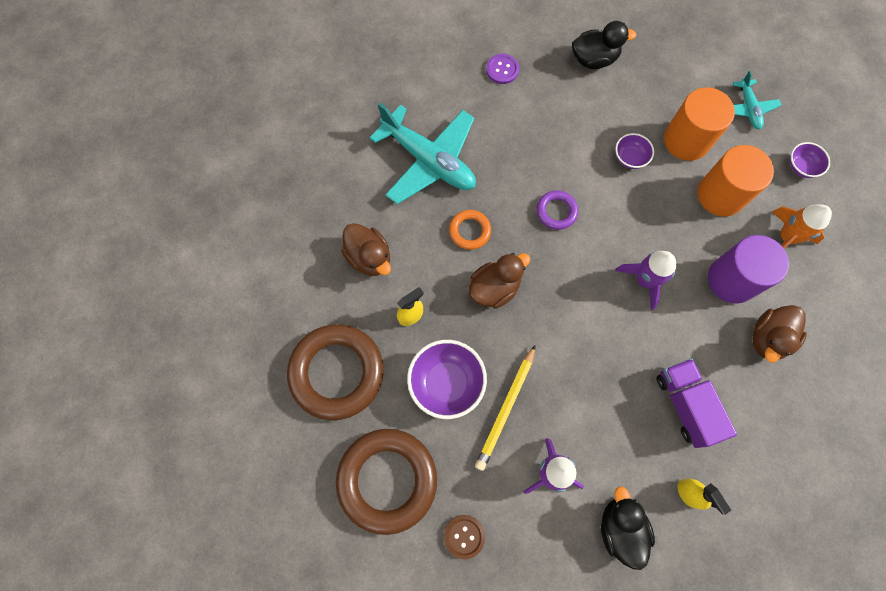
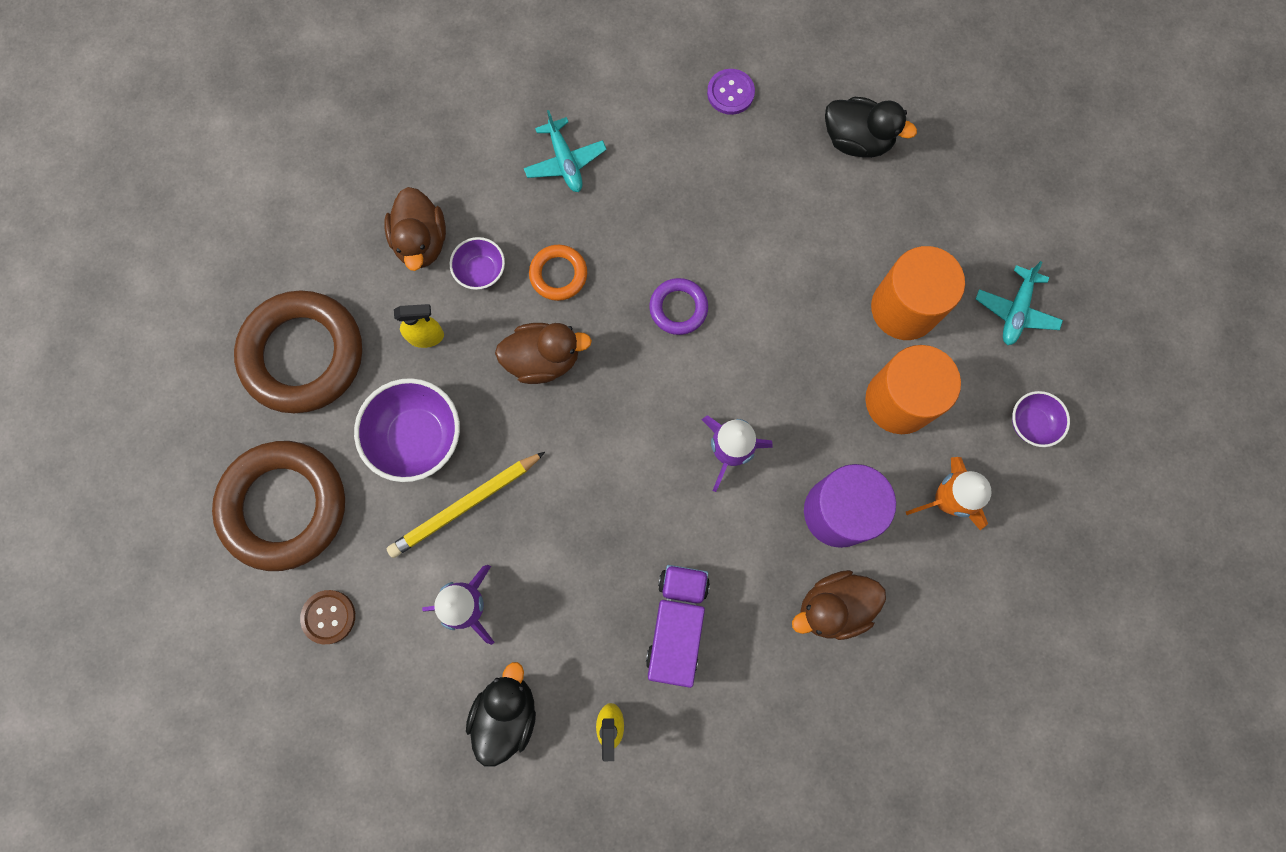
camera: 30 degrees right, 5 degrees up
turquoise plane [369,103,476,204] -> turquoise plane [524,110,607,192], size x0.50
purple bowl [615,133,654,169] -> purple bowl moved to [450,237,505,290]

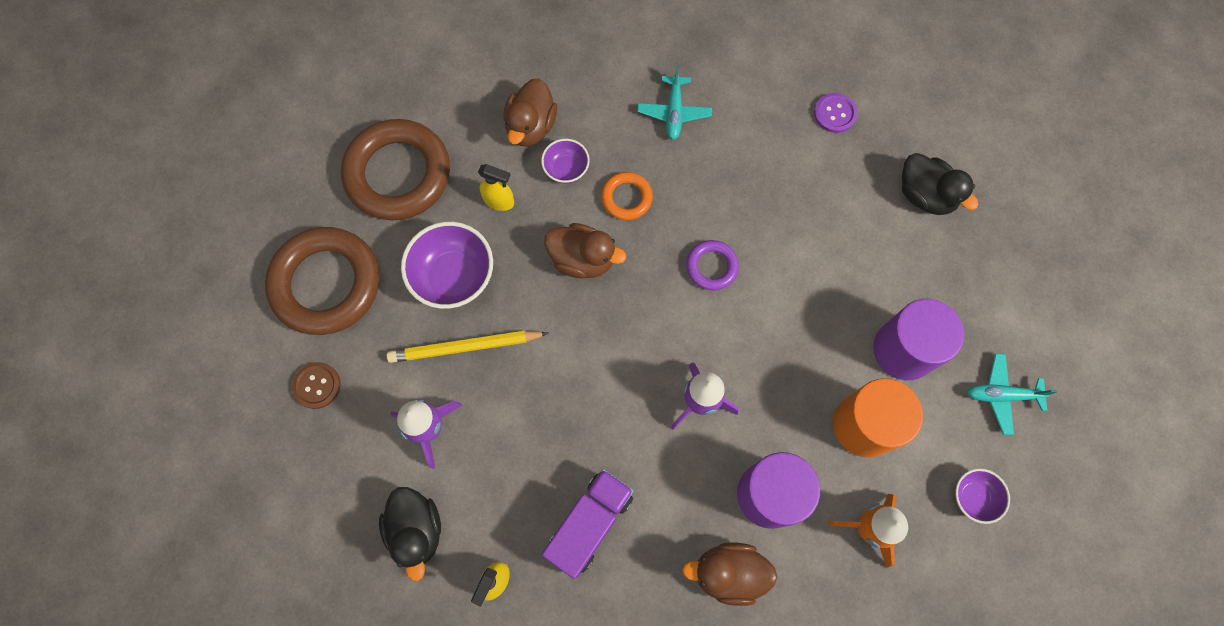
camera: 25 degrees right, 5 degrees down
black duck [466,662,536,767] -> black duck turned 120 degrees clockwise [379,487,441,581]
orange cylinder [871,246,965,340] -> purple cylinder [873,299,964,380]
turquoise plane [976,261,1063,345] -> turquoise plane turned 45 degrees clockwise [967,354,1058,435]

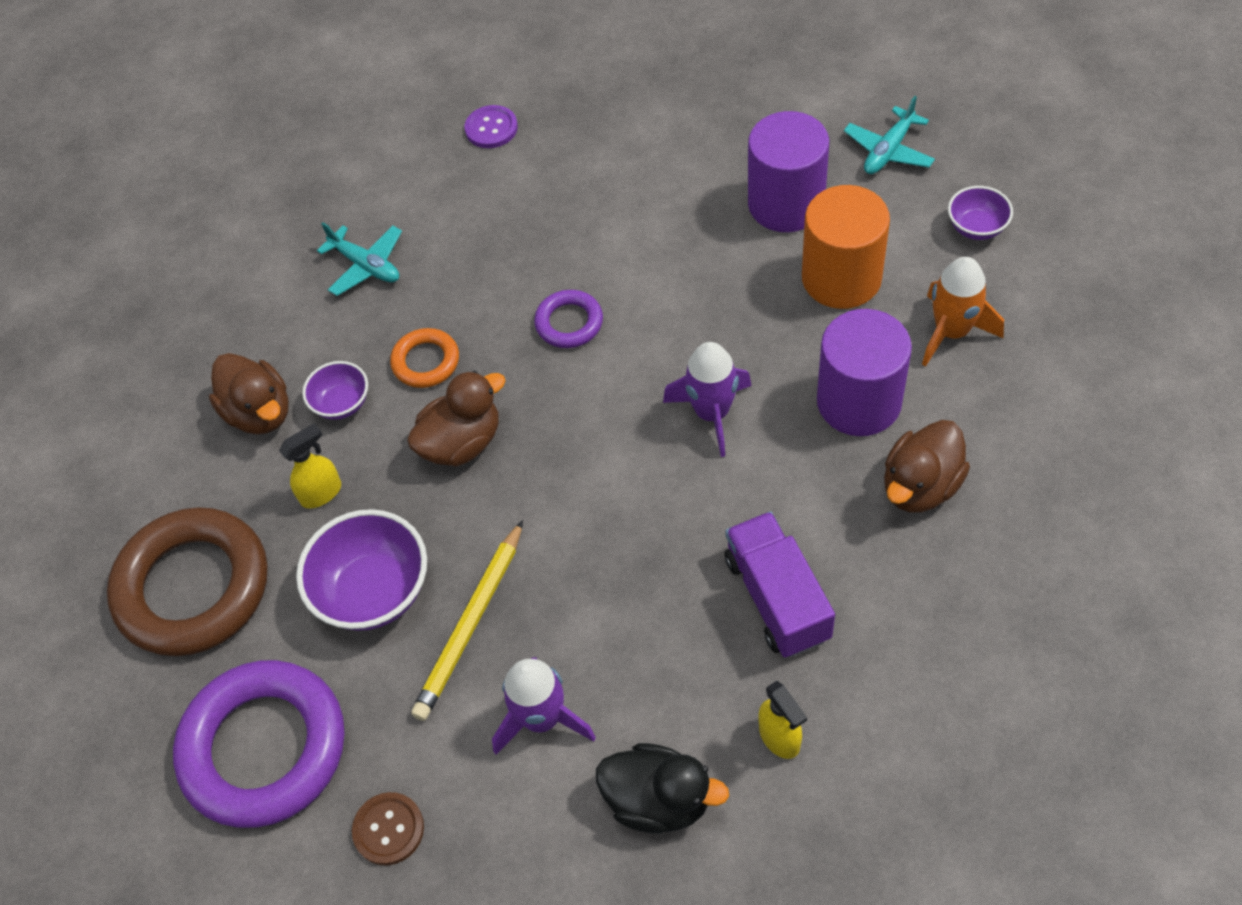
camera: 50 degrees left, 15 degrees down
brown ring [265,227,379,335] -> purple ring [173,660,344,828]
black duck [902,153,978,215] -> none

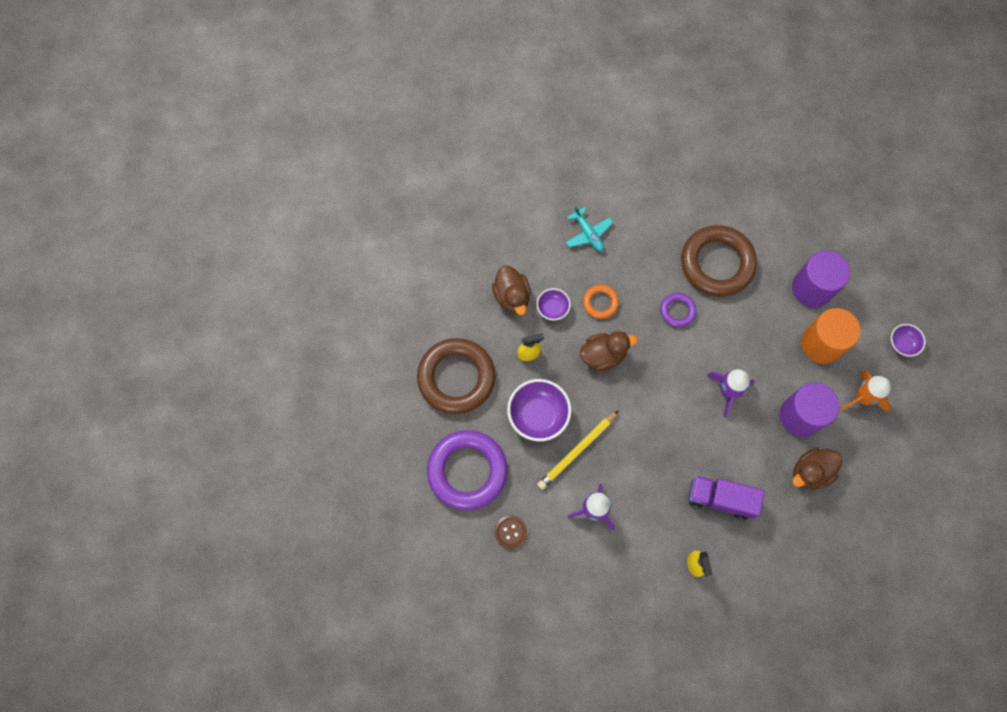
camera: 15 degrees right, 15 degrees up
purple button [465,105,518,148] -> none
black duck [596,743,729,833] -> none
purple truck [725,511,835,658] -> purple truck turned 75 degrees counterclockwise [688,475,764,520]
turquoise plane [844,96,935,174] -> none
none -> brown ring [681,225,757,297]

